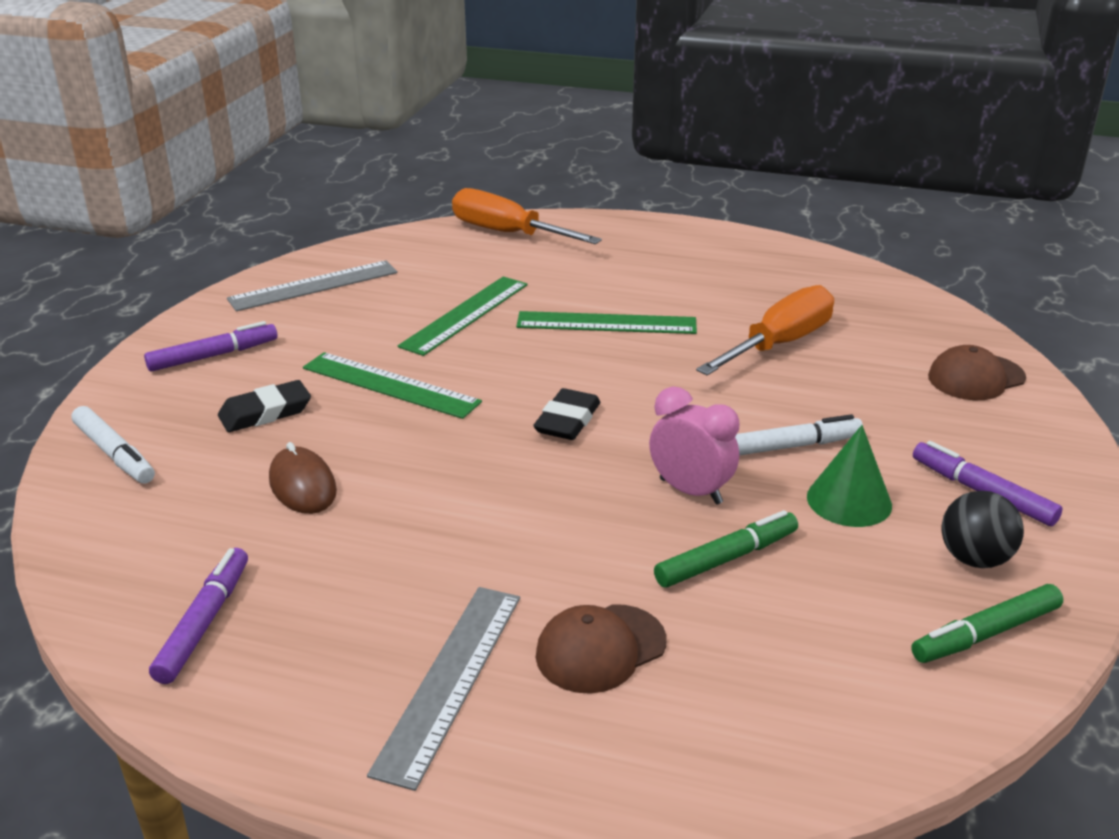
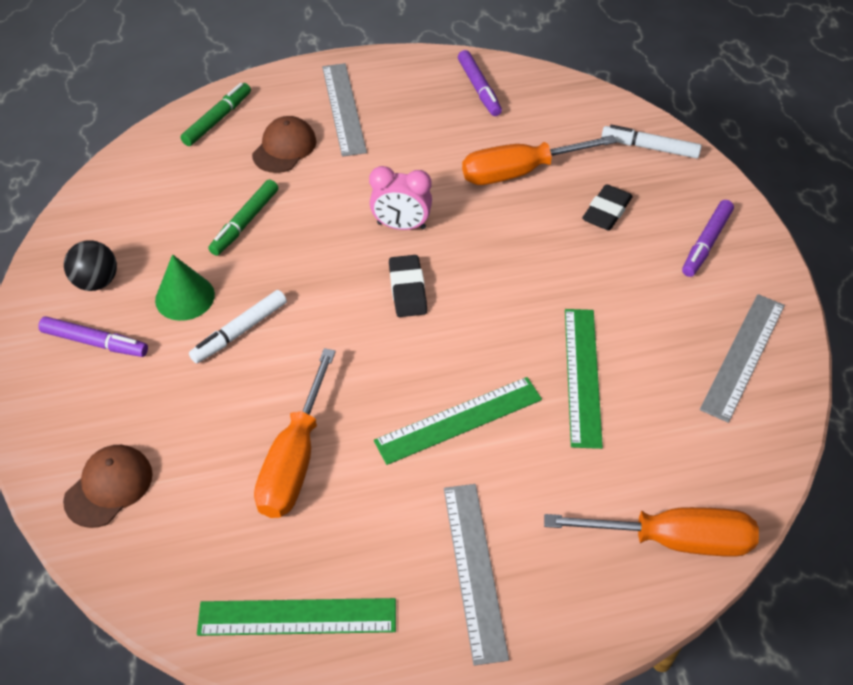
camera: 150 degrees right, 20 degrees up
brown mouse [269,442,337,514] -> orange screwdriver [462,135,617,185]
green ruler [303,352,482,419] -> green ruler moved to [197,598,396,636]
pink clock [649,387,739,505] -> pink clock moved to [369,166,432,230]
green marker [911,584,1063,663] -> green marker moved to [180,83,251,146]
none -> grey ruler [444,484,509,666]

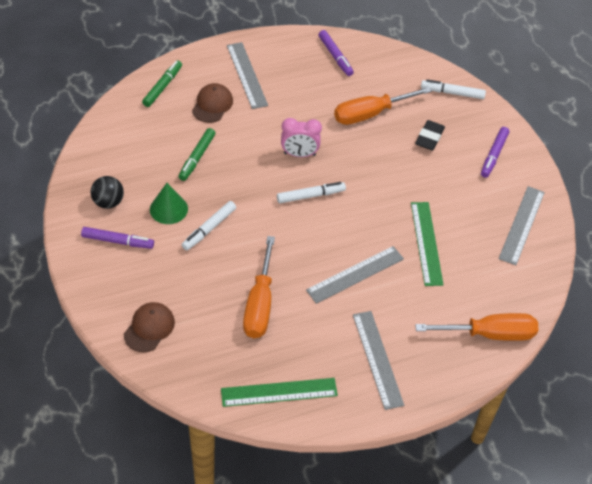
camera: 10 degrees left, 0 degrees up
green ruler [374,377,542,465] -> grey ruler [306,246,404,304]
black eraser [389,255,427,317] -> white marker [277,182,346,203]

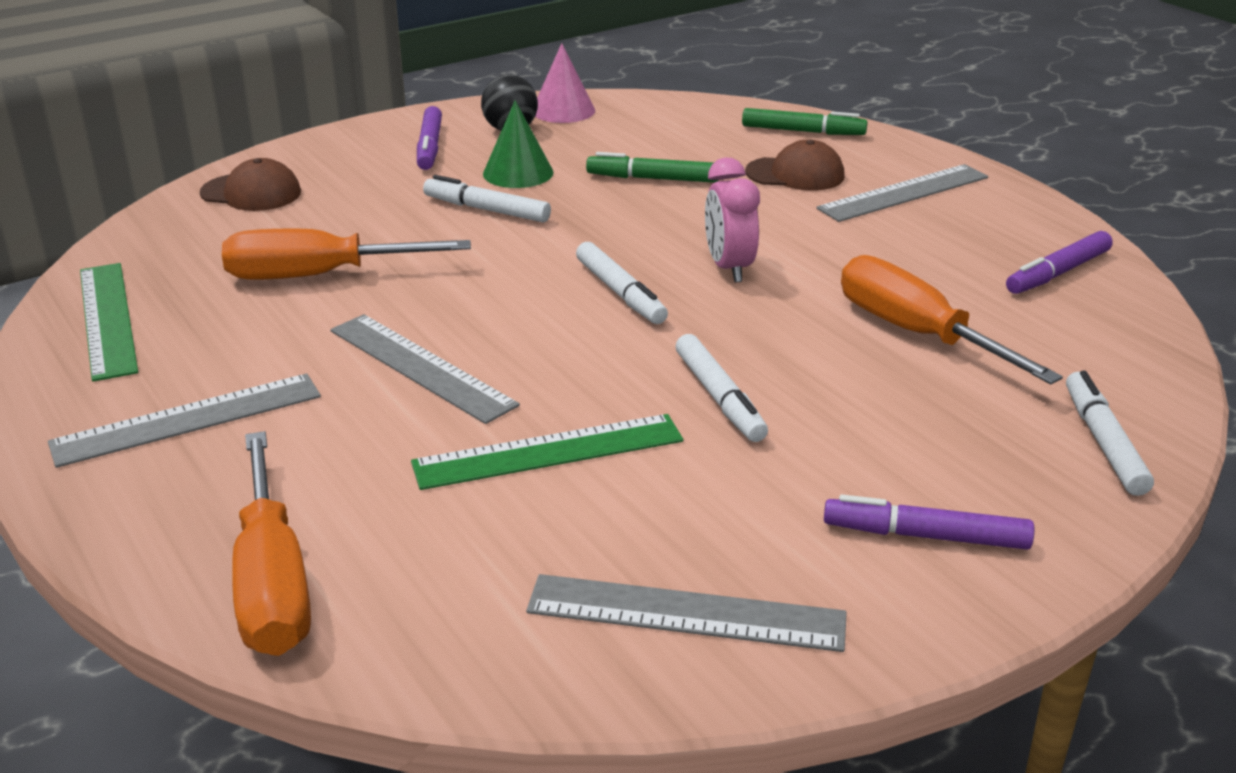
camera: 80 degrees right, 20 degrees down
black eraser [415,120,445,150] -> none
none -> pink cone [535,43,595,123]
none -> white marker [676,334,768,442]

